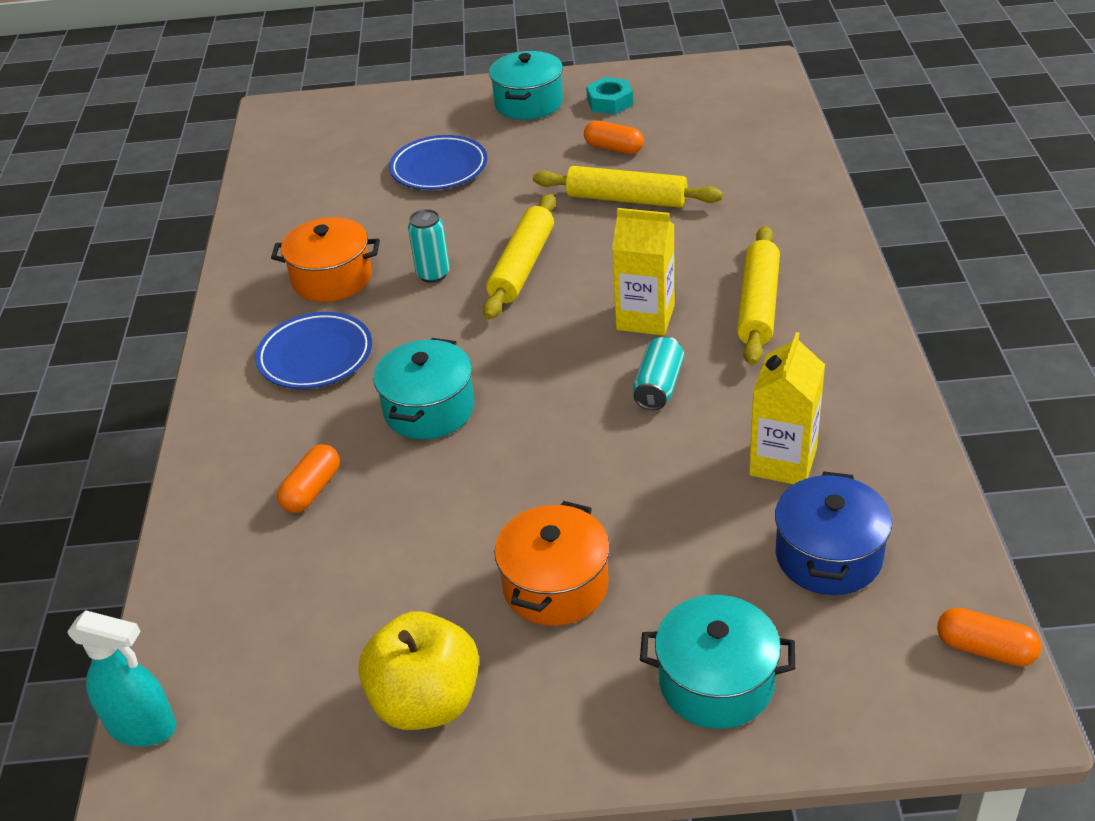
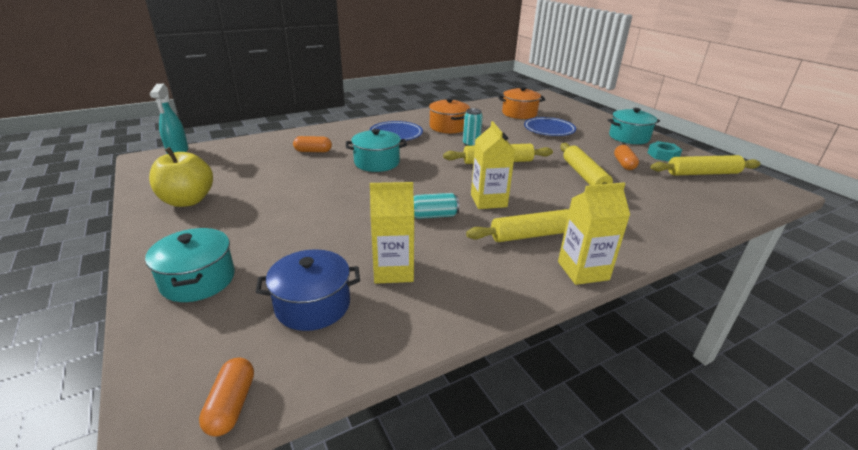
camera: 60 degrees right, 10 degrees down
orange pot [494,501,610,626] -> orange pot moved to [498,87,546,119]
none -> yellow carton [558,182,630,285]
none -> yellow rolling pin [651,155,761,176]

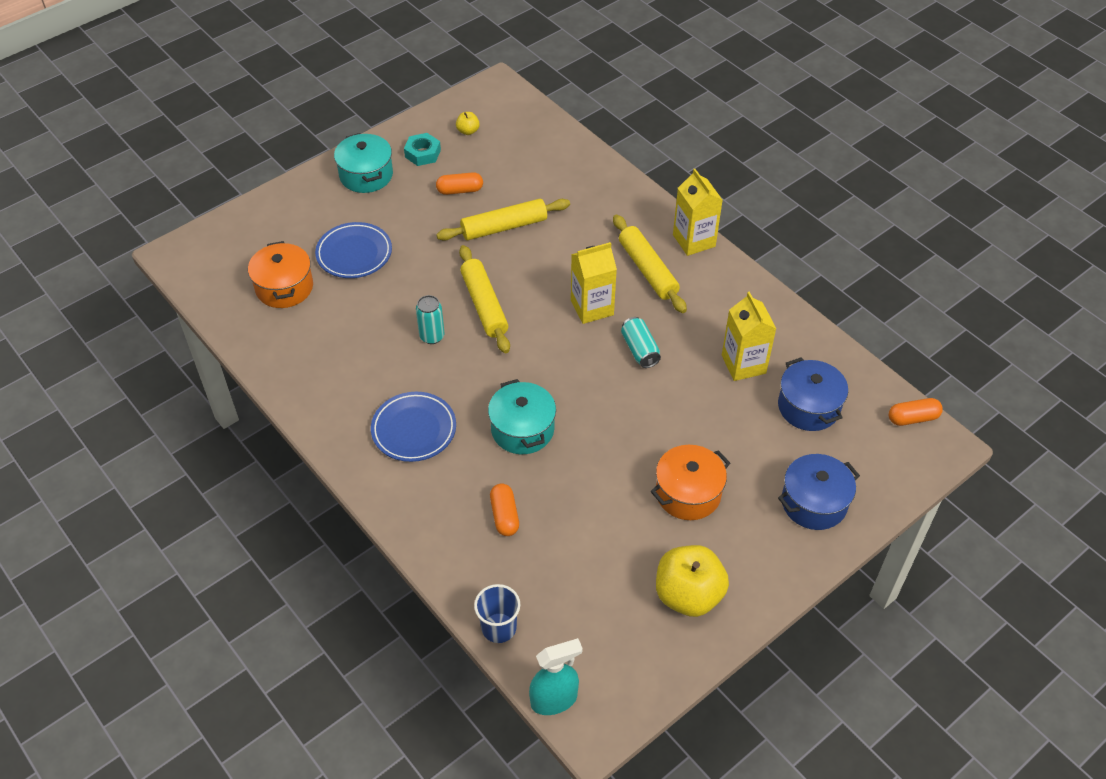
camera: 100 degrees left, 20 degrees up
turquoise pot [145,228,235,302] -> blue pot [778,454,860,530]
orange pot [429,98,470,133] -> orange pot moved to [651,445,730,520]
yellow rolling pin [651,155,761,176] -> yellow apple [456,112,480,135]
none -> blue cup [474,584,520,643]

